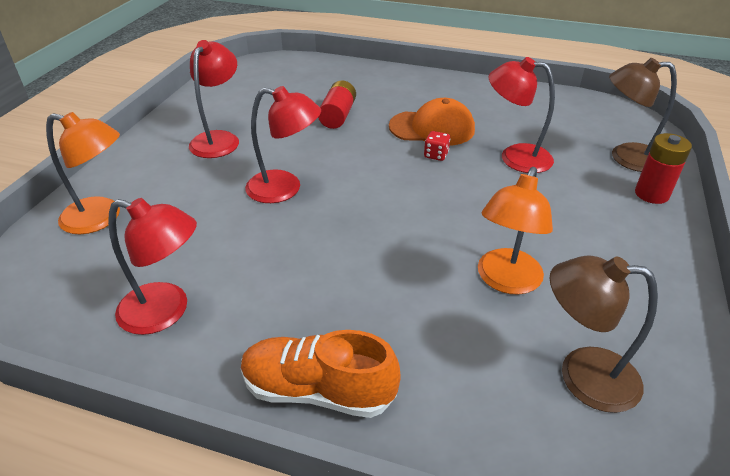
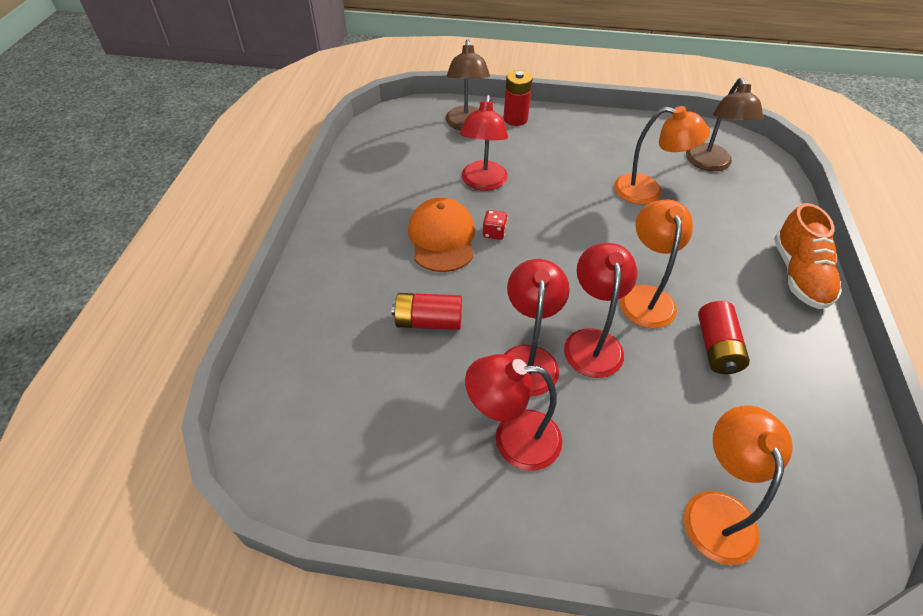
camera: 100 degrees left, 10 degrees up
red lamp [108,198,197,335] -> red lamp moved to [504,259,570,396]
none -> orange lamp [620,199,693,329]
none -> red battery [698,301,750,374]

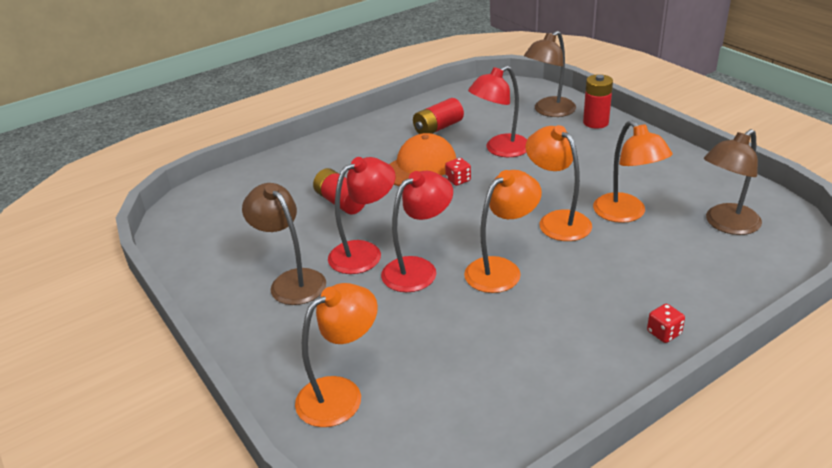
camera: 50 degrees right, 15 degrees down
red lamp [465,354,562,471] -> brown lamp [242,183,326,305]
red battery [698,301,750,374] -> red battery moved to [413,98,464,134]
orange shoe [774,203,842,309] -> red dice [647,304,685,343]
none -> orange lamp [526,125,592,241]

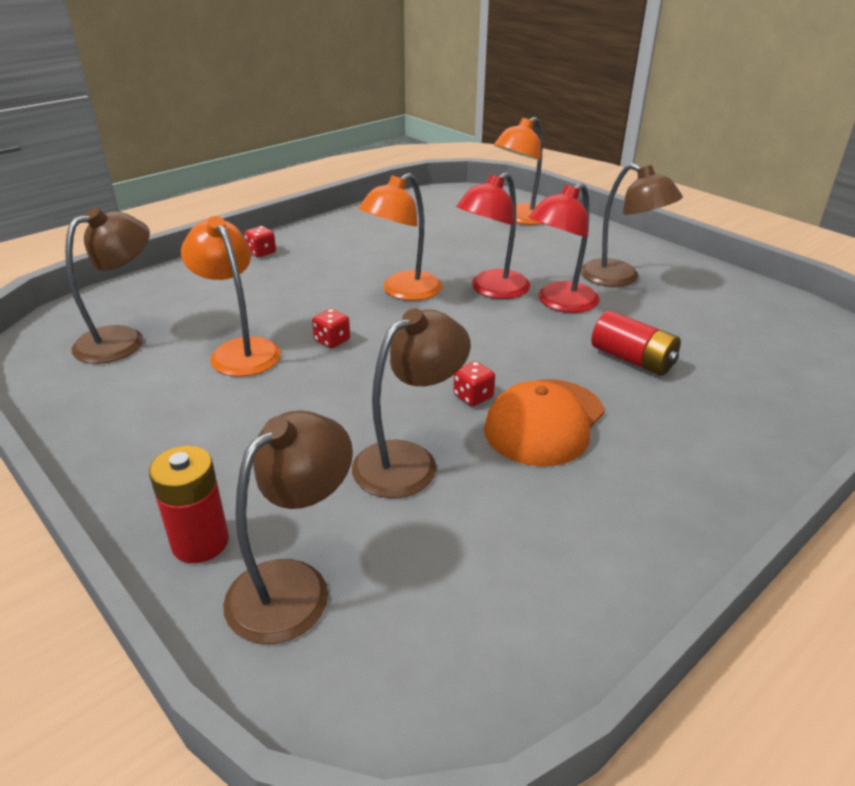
camera: 170 degrees right, 0 degrees up
red battery [413,98,464,134] -> none
red lamp [468,66,527,157] -> brown lamp [352,308,471,498]
orange lamp [526,125,592,241] -> red dice [312,309,350,348]

